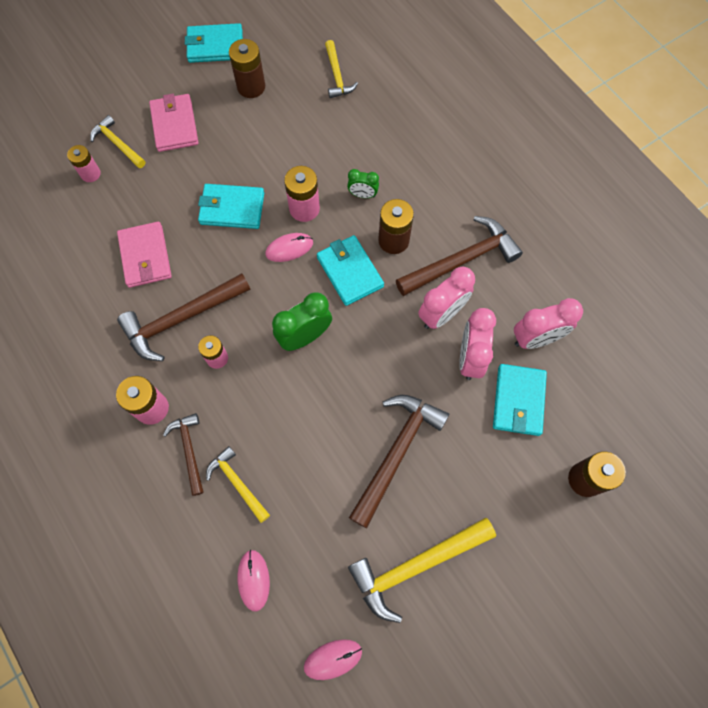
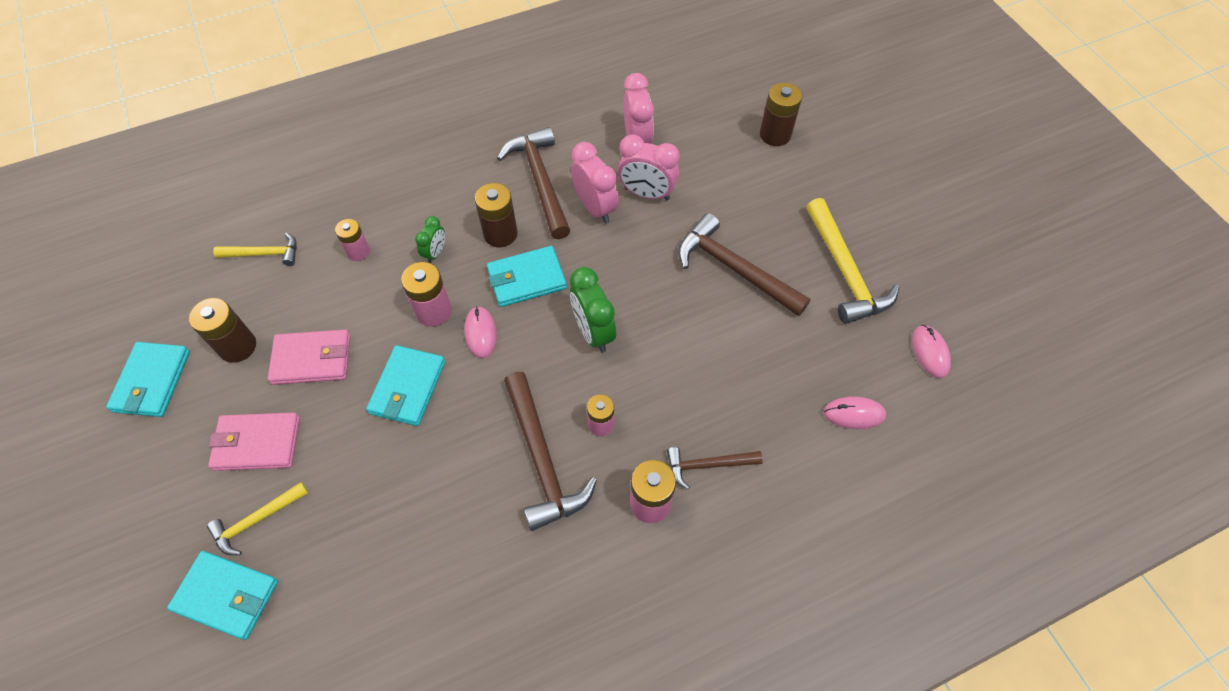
camera: 80 degrees left, 10 degrees down
pink battery [67,145,101,182] -> pink battery moved to [335,219,370,261]
pink wallet [117,222,172,288] -> pink wallet moved to [268,330,350,385]
yellow hammer [206,446,270,523] -> none
turquoise wallet [493,364,547,436] -> turquoise wallet moved to [167,551,278,640]

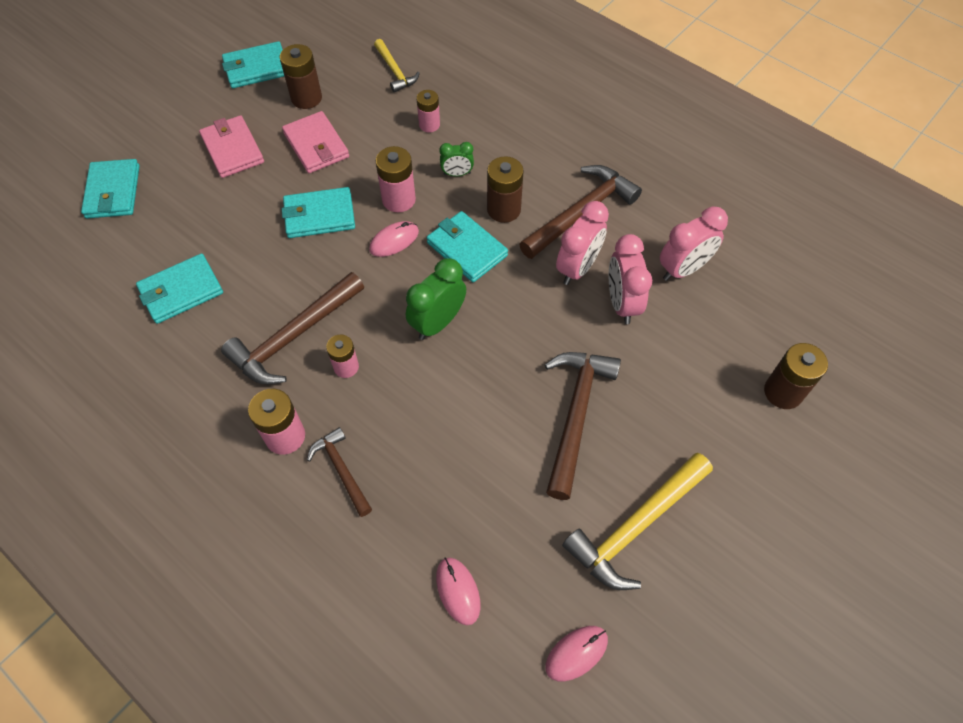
camera: 65 degrees right, 0 degrees up
yellow hammer [207,482,308,555] -> none
none -> turquoise wallet [136,254,223,324]

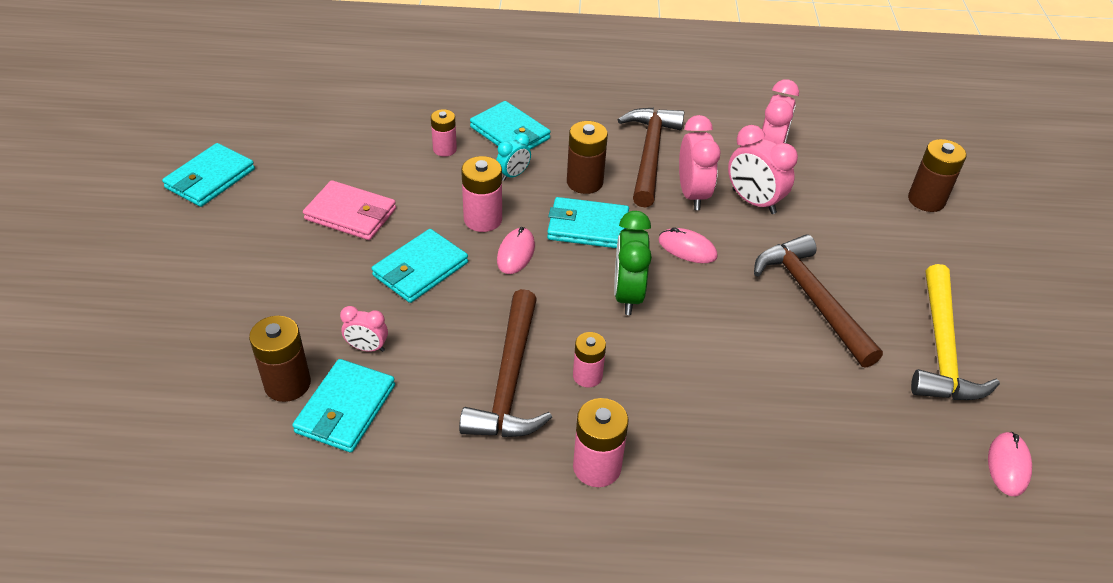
camera: 40 degrees left, 15 degrees down
turquoise wallet [81,159,140,218] -> turquoise wallet moved to [470,101,551,150]
pink wallet [199,115,264,178] -> none
brown battery [280,44,322,109] -> brown battery moved to [249,316,311,402]
brown hammer [307,427,372,517] -> none
yellow hammer [374,39,420,92] -> none
pink mouse [436,558,480,625] -> pink mouse moved to [658,227,718,263]
green clock [439,142,474,176] -> turquoise clock [496,133,531,181]
none -> pink clock [340,306,388,352]

